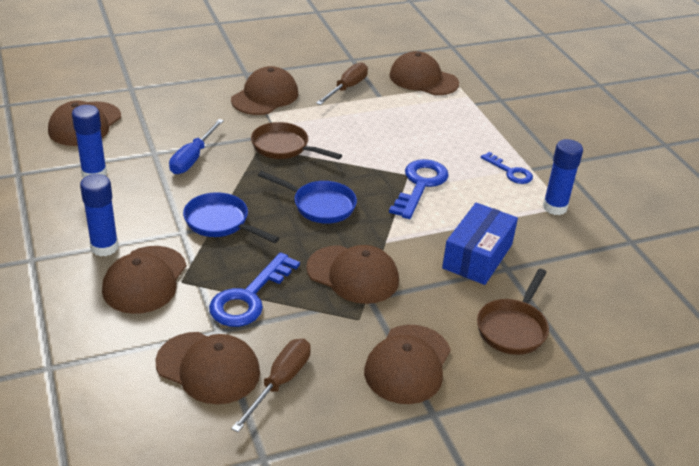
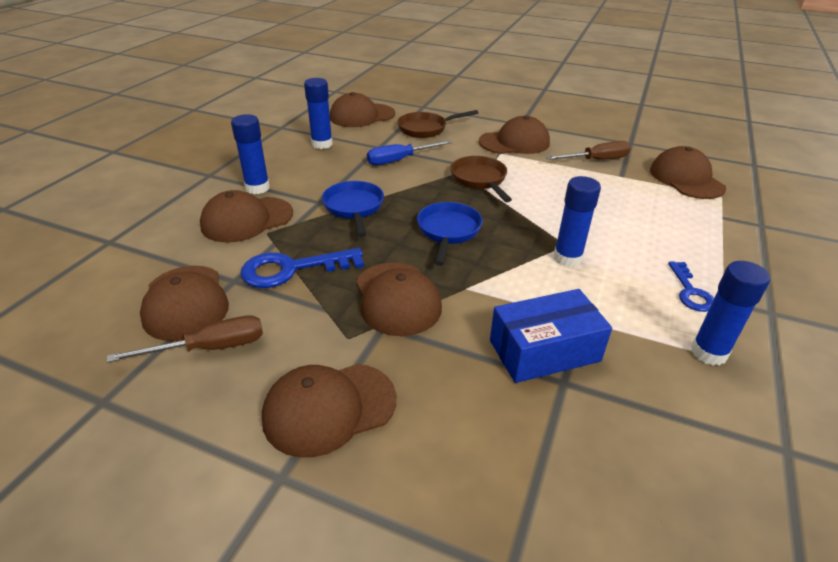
camera: 45 degrees right, 0 degrees up
blue pan [258,171,357,224] -> blue pan turned 150 degrees counterclockwise [417,202,483,266]
blue key [389,159,449,219] -> blue glue stick [553,176,601,267]
brown pan [477,269,549,355] -> brown pan moved to [397,110,478,138]

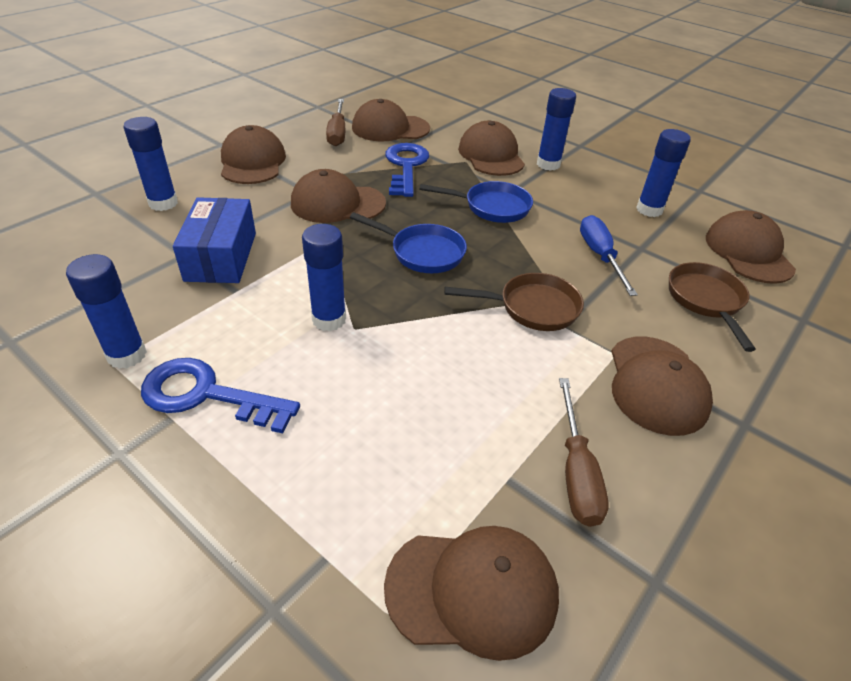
camera: 105 degrees right, 5 degrees up
blue key [668,261,714,312] -> blue key [141,358,300,433], size x1.63
none -> blue glue stick [123,117,178,211]

